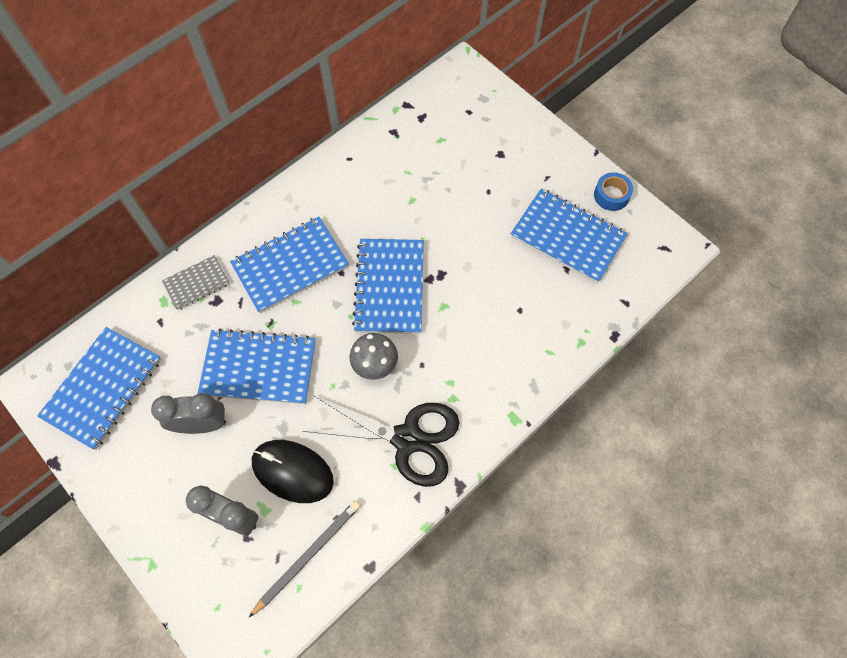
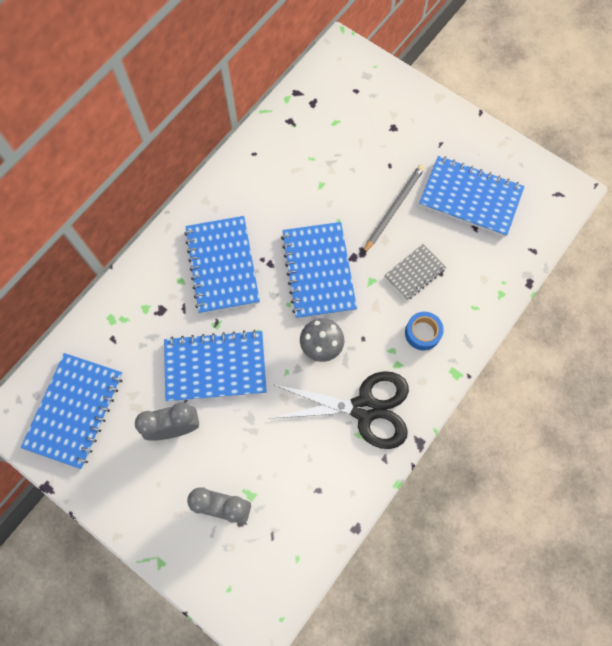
camera: 10 degrees left, 5 degrees up
grey notebook [162,255,229,310] -> grey notebook moved to [384,244,446,300]
blue notebook [230,217,349,313] -> blue notebook turned 60 degrees counterclockwise [184,216,260,314]
grey pencil [249,500,361,617] -> grey pencil moved to [363,165,425,254]
black mouse [252,440,334,503] -> none
blue tape [594,172,633,211] -> blue tape moved to [405,312,444,351]

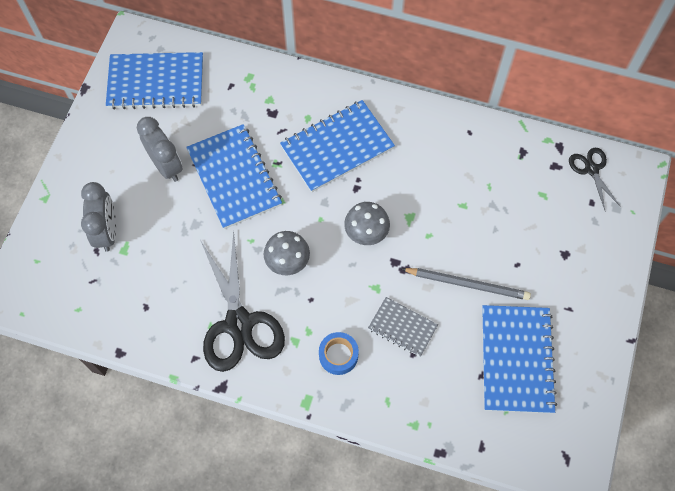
camera: 70 degrees right, 5 degrees down
blue notebook [281,222,357,319] -> grey mushroom [344,202,390,245]
none -> black scissors [569,148,621,210]

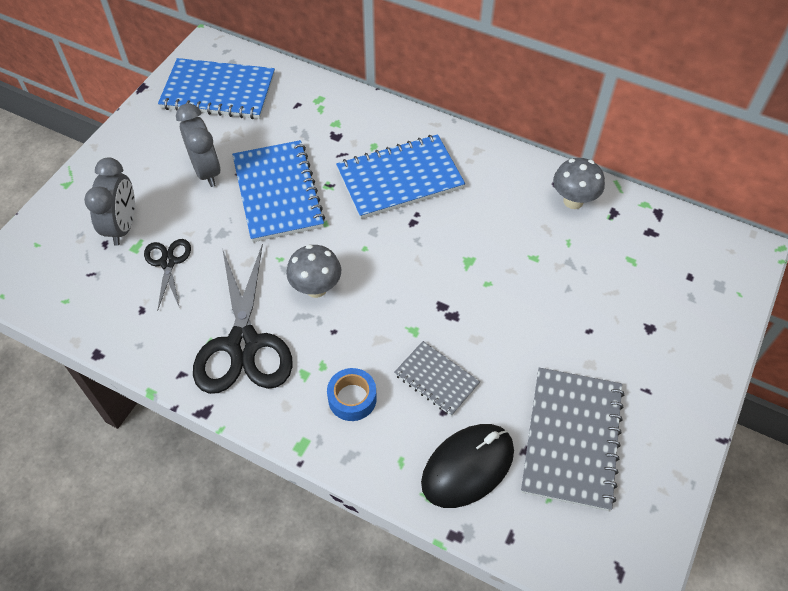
camera: 10 degrees right, 10 degrees down
grey mushroom [344,202,390,245] -> grey mushroom moved to [553,158,605,209]
grey pencil [402,268,531,300] -> none
blue notebook [482,305,557,413] -> grey notebook [521,368,624,511]
black scissors [569,148,621,210] -> black scissors moved to [144,239,191,311]
none -> black mouse [421,424,514,508]

